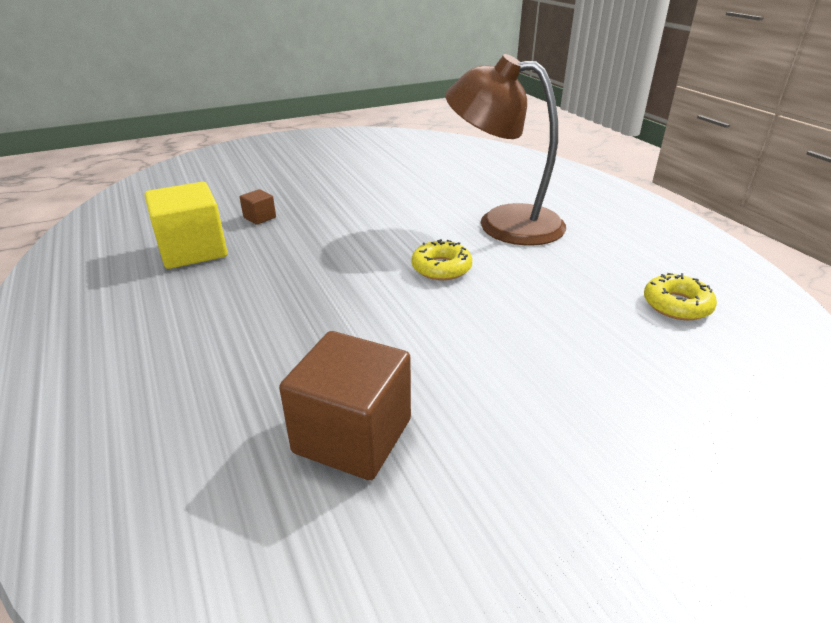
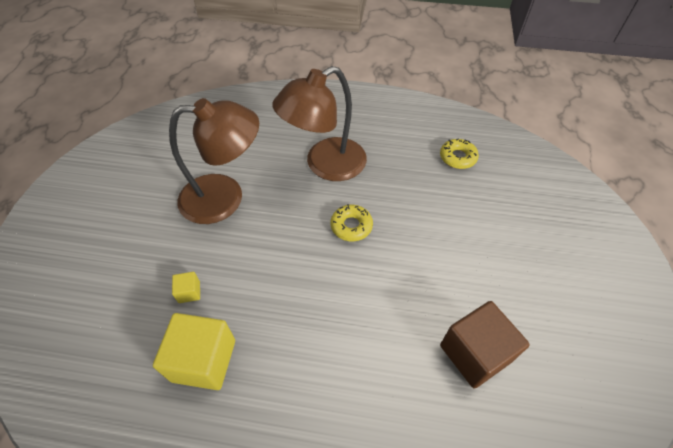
camera: 55 degrees left, 20 degrees up
brown cube [240,189,276,225] -> yellow cube [172,272,200,303]
none -> brown lamp [169,98,259,224]

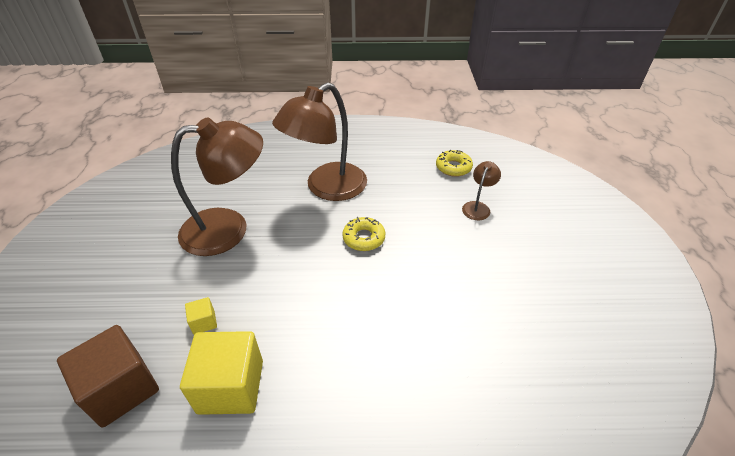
camera: 10 degrees left, 10 degrees down
brown cube [440,301,530,388] -> brown cube moved to [57,325,159,428]
none -> brown lamp [462,161,501,220]

